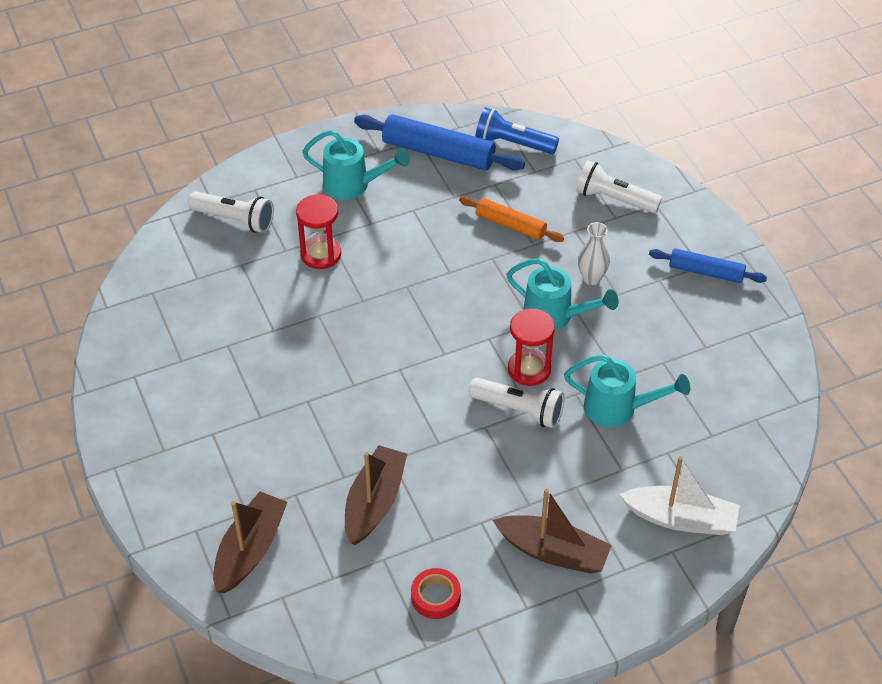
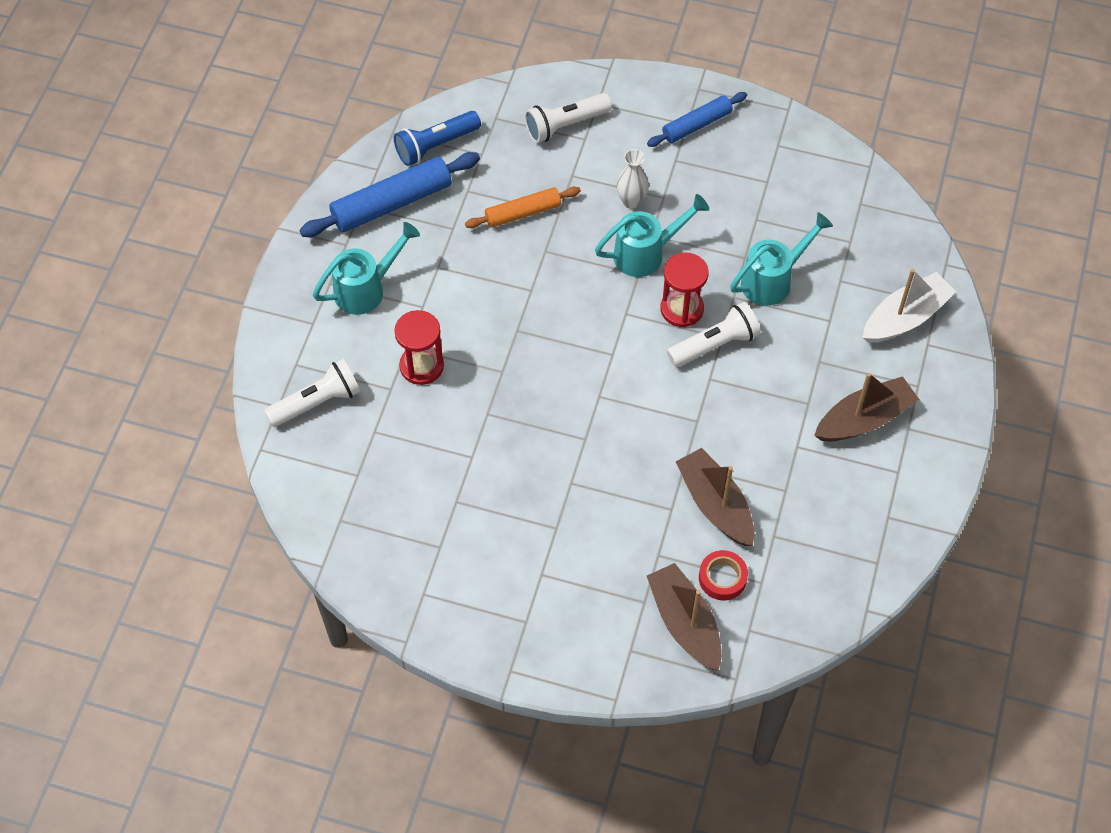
camera: 50 degrees left, 10 degrees up
red tape [411,568,461,619] -> red tape moved to [699,550,748,600]

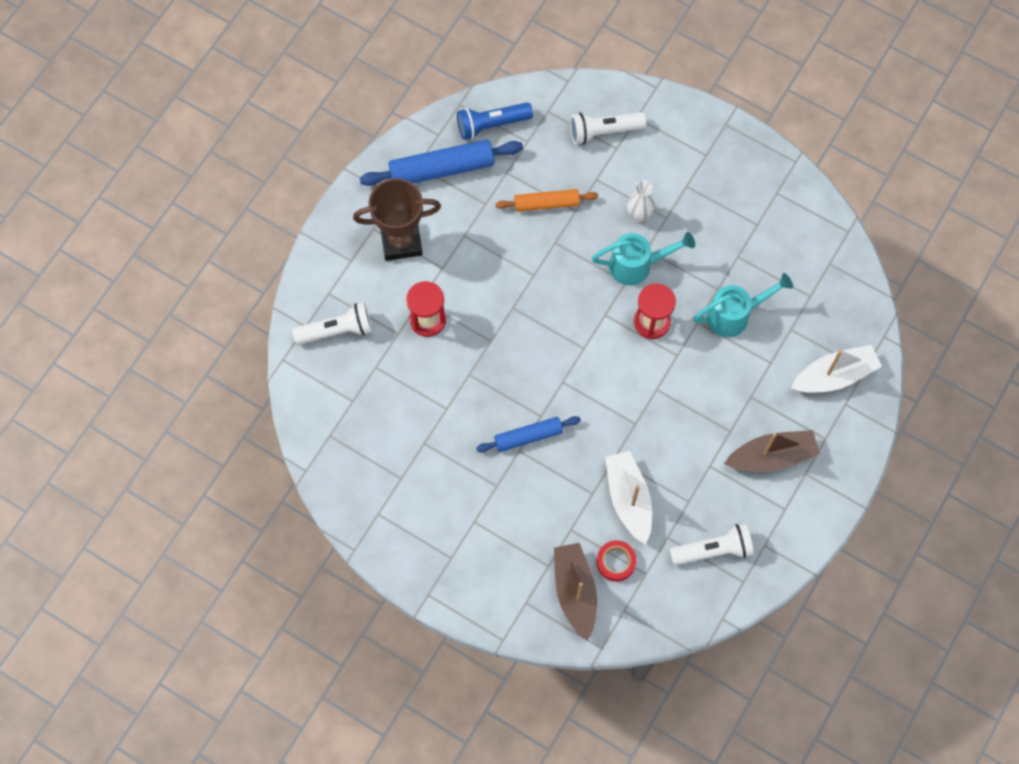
camera: 15 degrees right, 10 degrees up
turquoise watering can [313,222,420,315] -> brown trophy [353,178,441,261]
blue rolling pin [647,92,747,147] -> blue rolling pin moved to [476,416,581,453]
white flashlight [667,302,761,367] -> white flashlight moved to [670,523,754,565]
brown boat [676,448,755,546] -> white boat [605,451,652,545]

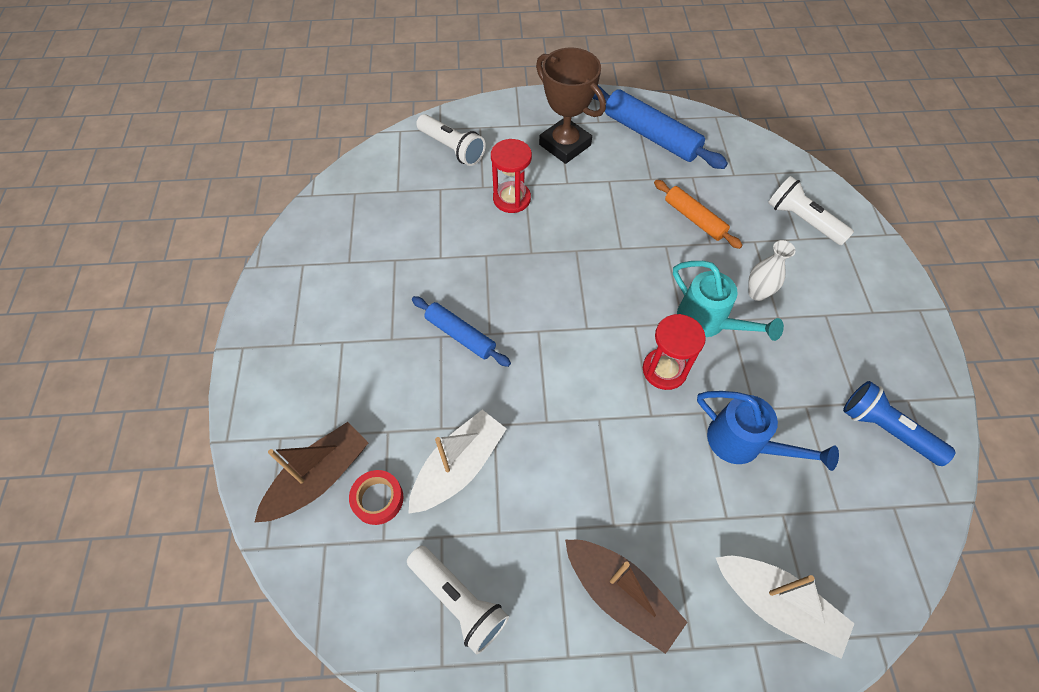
camera: 55 degrees right, 10 degrees down
blue flashlight [457,103,533,140] -> blue flashlight moved to [843,381,956,466]
turquoise watering can [693,273,793,337] -> blue watering can [697,391,839,471]

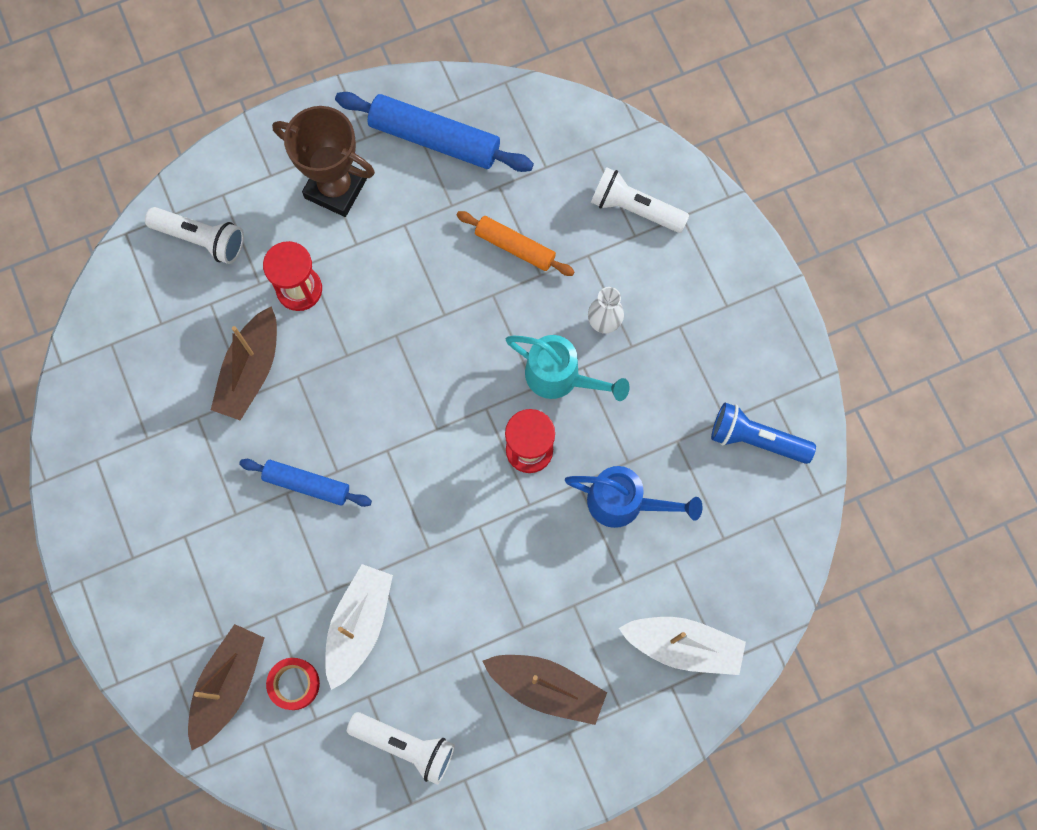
camera: 20 degrees left, 15 degrees up
none -> brown boat [211,306,277,420]

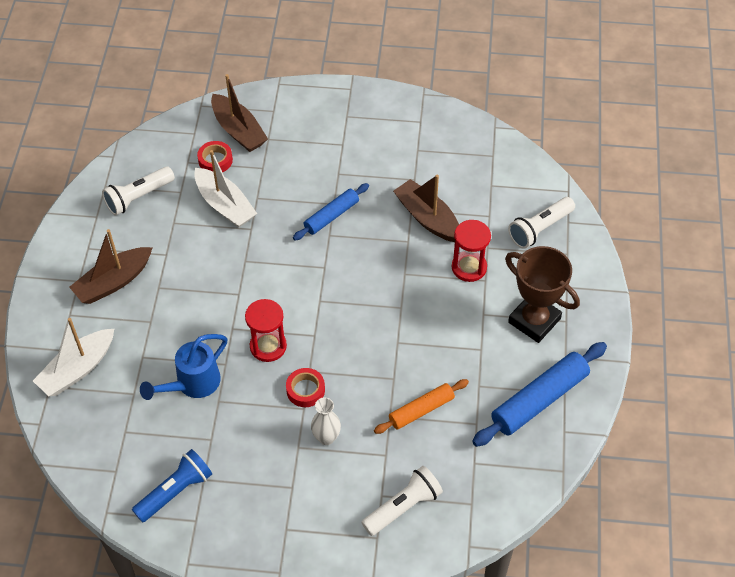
camera: 120 degrees right, 20 degrees down
brown trophy [272,106,375,217] -> brown trophy turned 75 degrees clockwise [505,246,580,343]
turquoise watering can [506,335,629,401] -> red tape [286,368,325,407]

